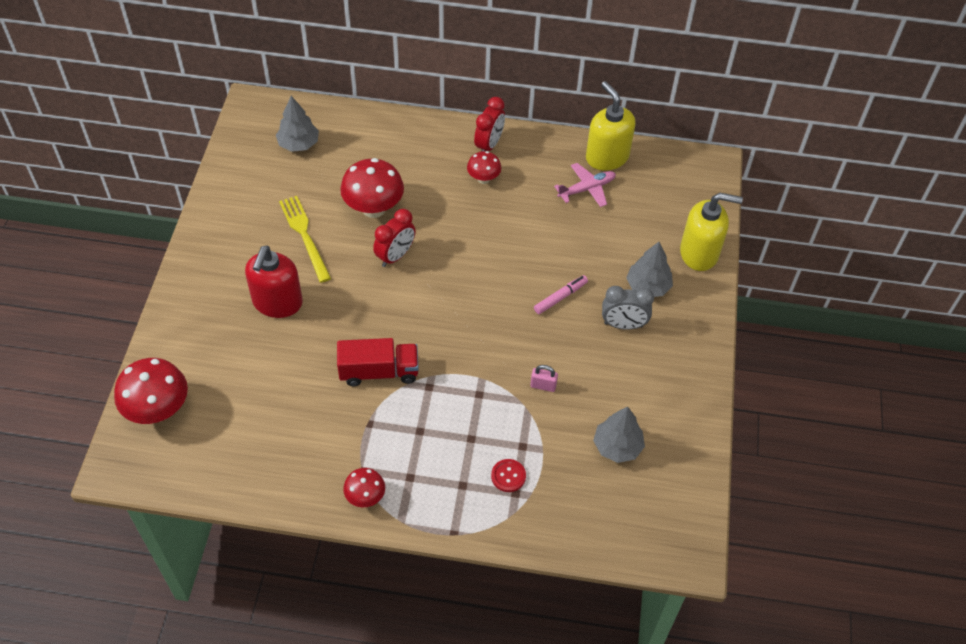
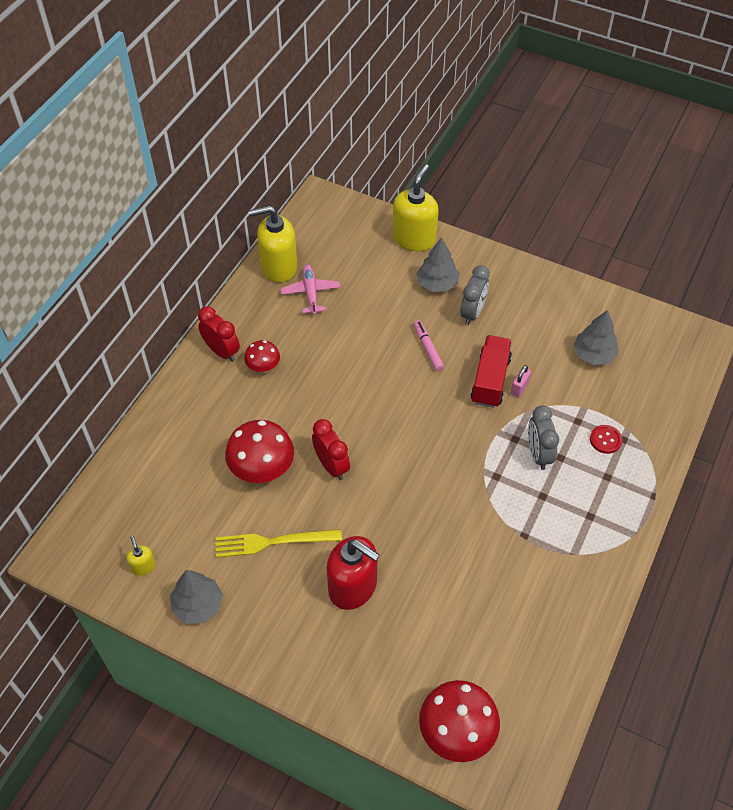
camera: 70 degrees left, 0 degrees up
grey tree [276,96,319,152] -> grey tree moved to [170,570,223,624]
red truck [337,338,419,386] -> red truck moved to [471,335,512,408]
red mushroom [343,468,385,507] -> none
none -> yellow soap dispenser [127,536,156,576]
none -> grey clock [528,405,559,470]

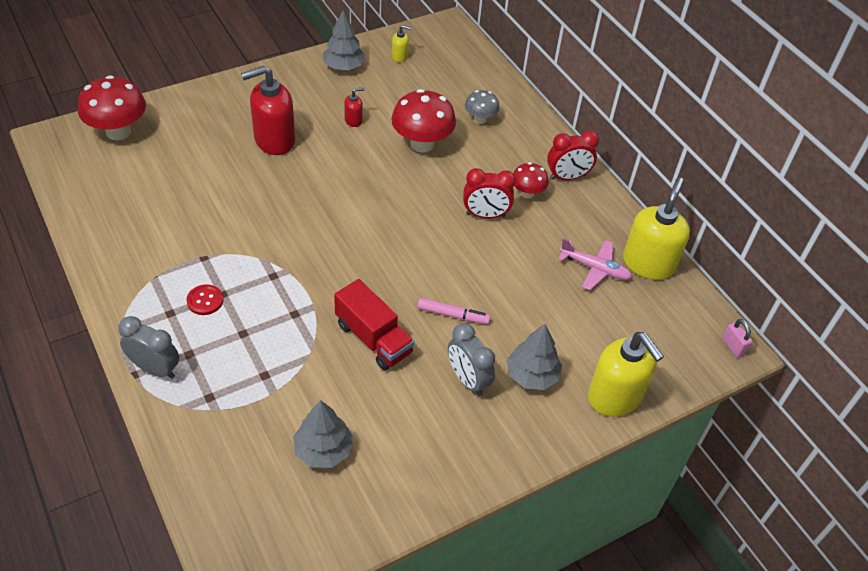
camera: 120 degrees right, 5 degrees down
yellow fork [215,529,342,558] -> red soap dispenser [344,88,365,127]
red clock [312,419,350,480] -> red clock moved to [463,168,516,218]
pink padlock [511,365,531,398] -> pink padlock moved to [722,319,753,358]
grey clock [528,405,559,470] -> grey clock moved to [118,316,179,379]
red button [590,425,622,454] -> red button moved to [187,284,223,315]
none -> grey mushroom [465,90,499,124]

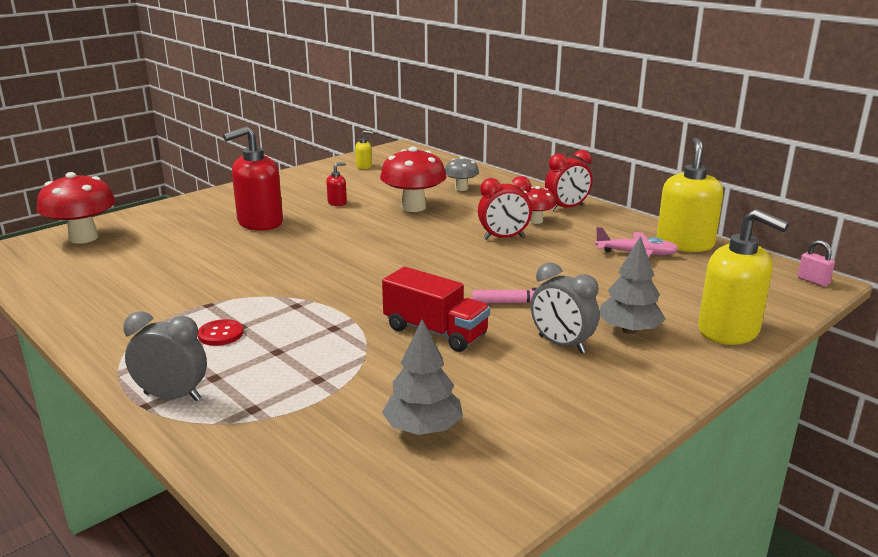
camera: 10 degrees left, 25 degrees down
grey tree [323,10,366,70] -> none

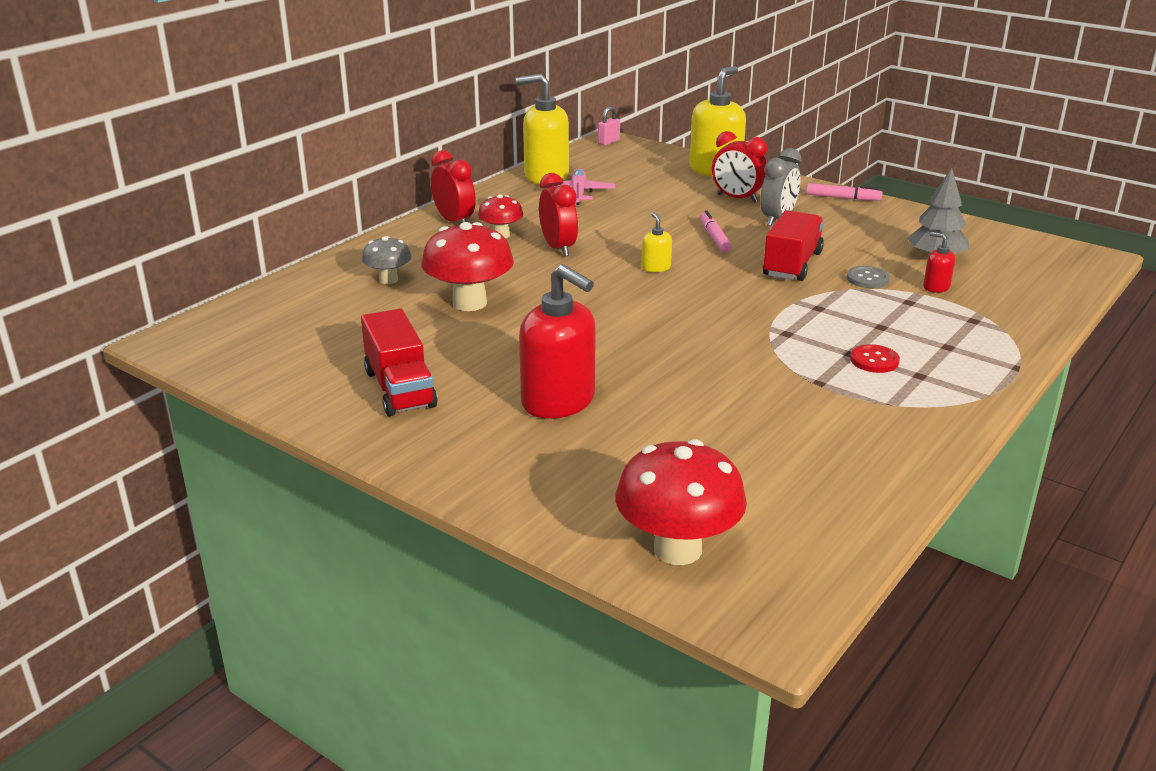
camera: 100 degrees left, 5 degrees up
grey clock [123,311,207,401] -> none
red soap dispenser [326,162,347,206] -> red soap dispenser moved to [923,232,955,293]
yellow soap dispenser [355,130,373,169] -> yellow soap dispenser moved to [642,212,672,272]
grey tree [599,236,666,334] -> red clock [712,131,767,203]
none -> red truck [361,309,438,416]
none -> pink marker [806,183,883,201]
none -> grey button [846,266,890,288]

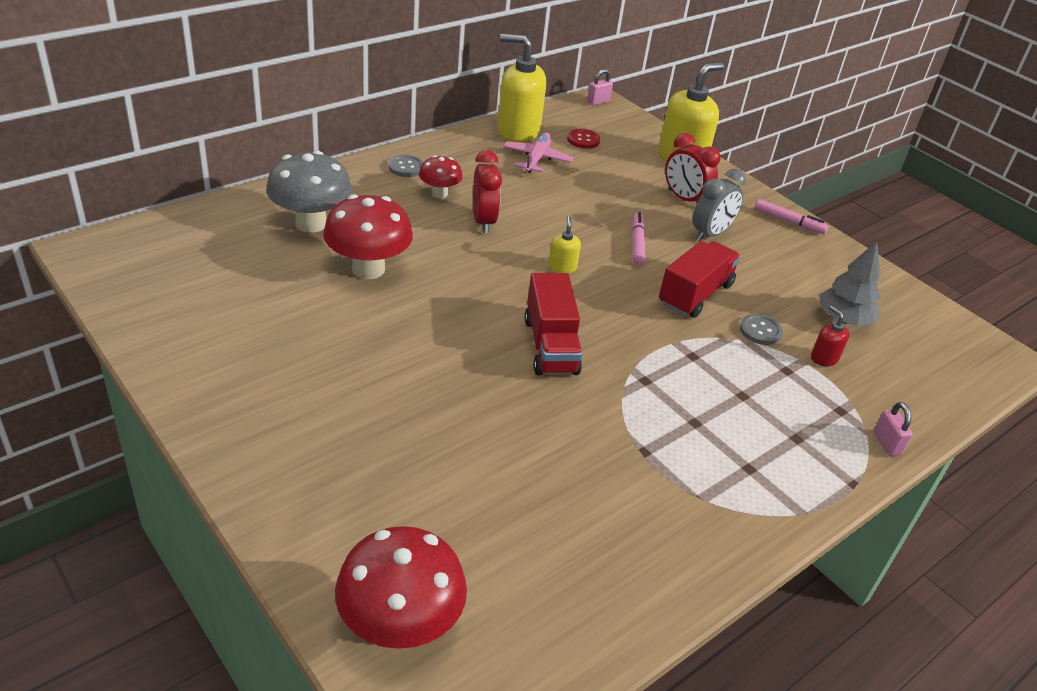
camera: 10 degrees right, 10 degrees up
red truck [361,309,438,416] -> red truck moved to [524,273,582,375]
grey mushroom [362,236,412,284] -> grey mushroom [266,151,352,233], size x1.78
red clock [431,150,476,223] -> grey button [388,155,423,177]
red soap dispenser [519,264,596,419] -> none
red button [850,344,900,373] -> red button moved to [567,129,600,149]
none -> pink padlock [874,402,913,456]

